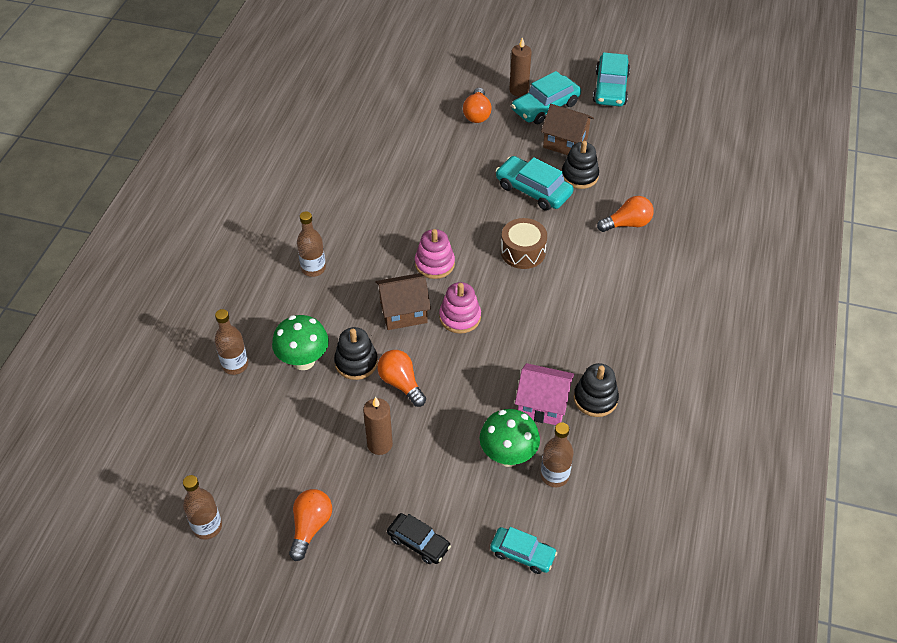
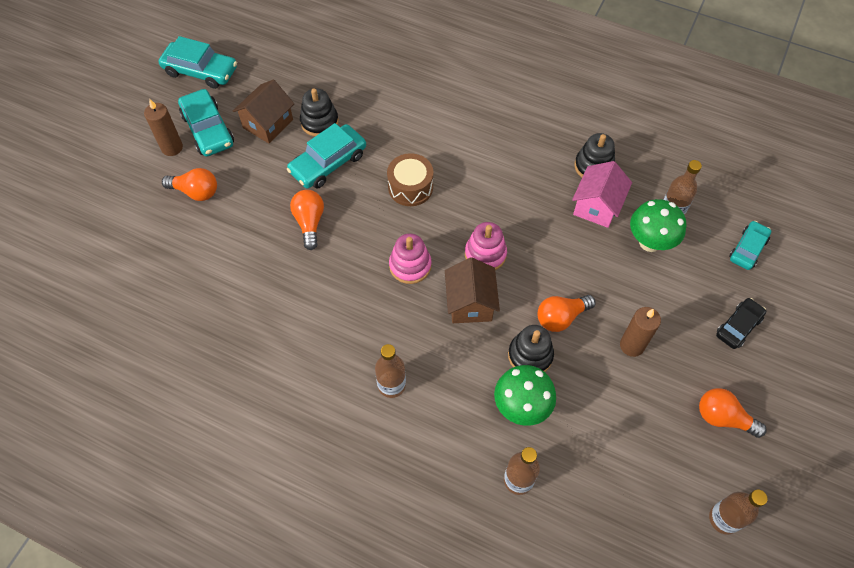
camera: 80 degrees left, 10 degrees up
orange light bulb [597,196,654,232] -> orange light bulb moved to [290,190,324,250]

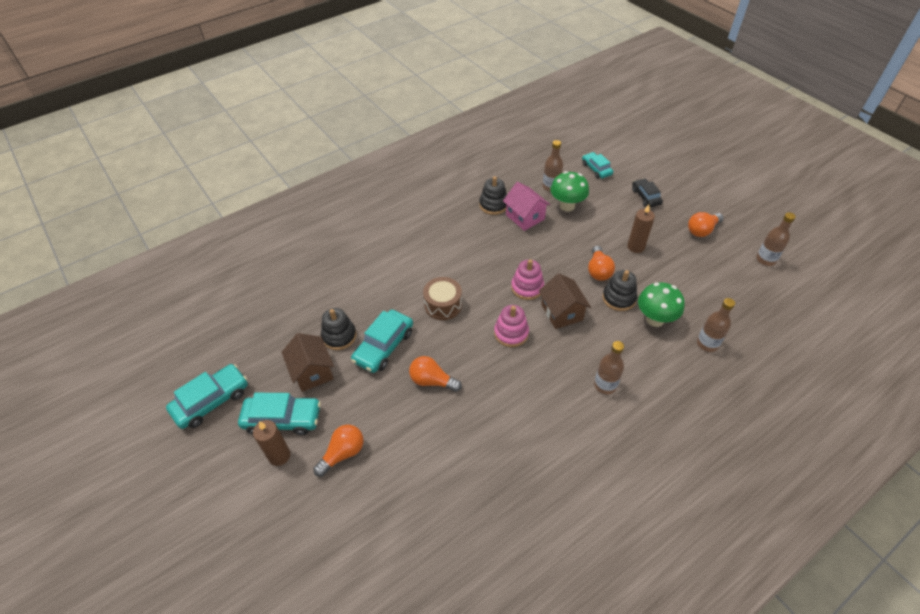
camera: 60 degrees left, 10 degrees down
turquoise car [287,123,366,189] -> turquoise car turned 45 degrees clockwise [351,310,413,373]
brown house [445,257,500,323] -> brown house turned 45 degrees clockwise [539,274,591,329]

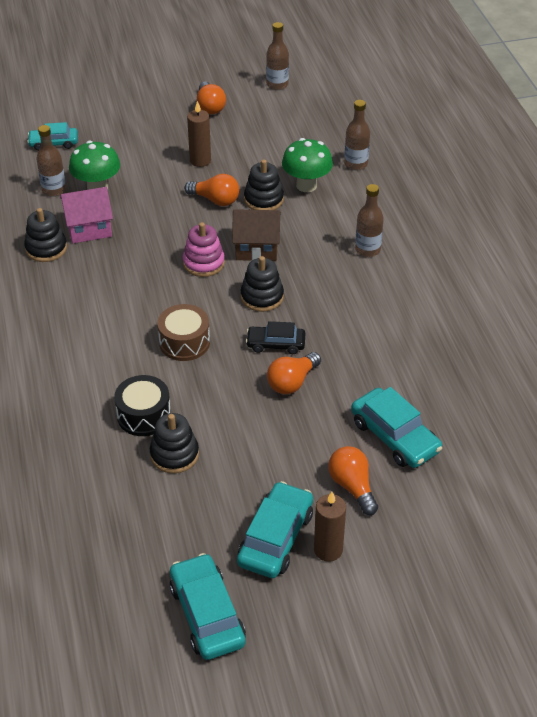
camera: 70 degrees left, 5 degrees down
brown house [281,333,334,392] -> none
turquoise car [351,310,413,373] -> turquoise car moved to [351,387,442,468]
pink stacking toy [494,305,529,347] -> black stacking toy [240,256,284,312]
black car [632,178,663,207] -> black car moved to [246,321,305,354]
none -> black drum [114,375,171,436]

